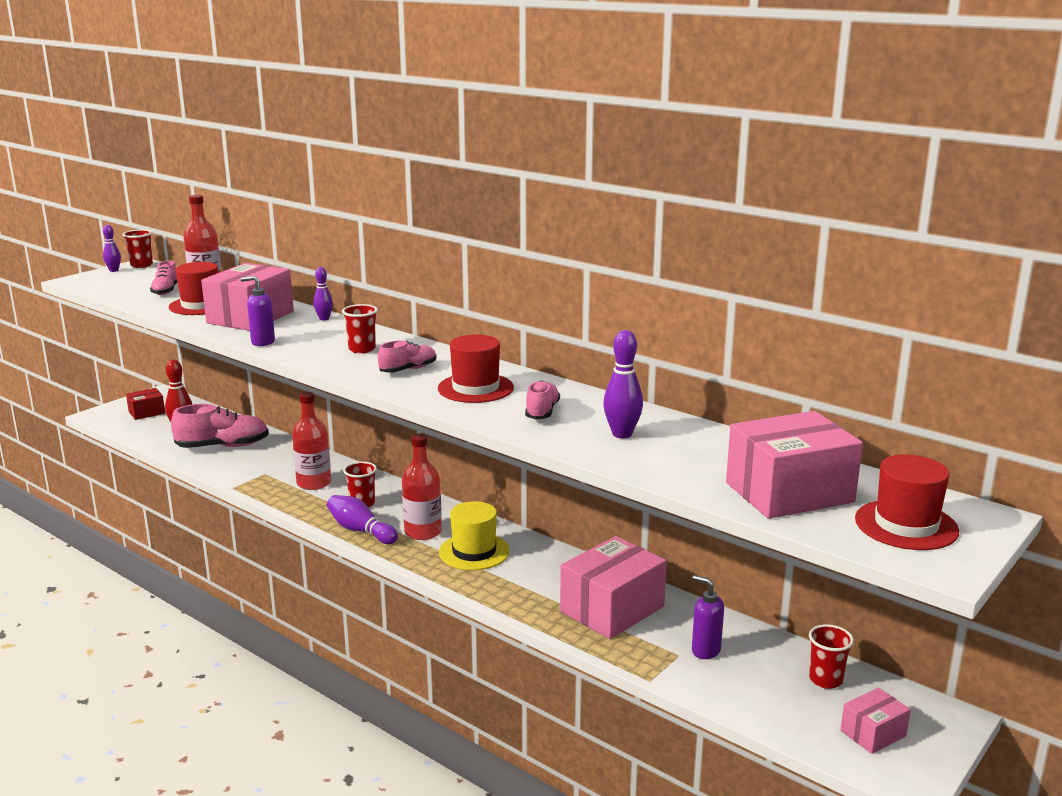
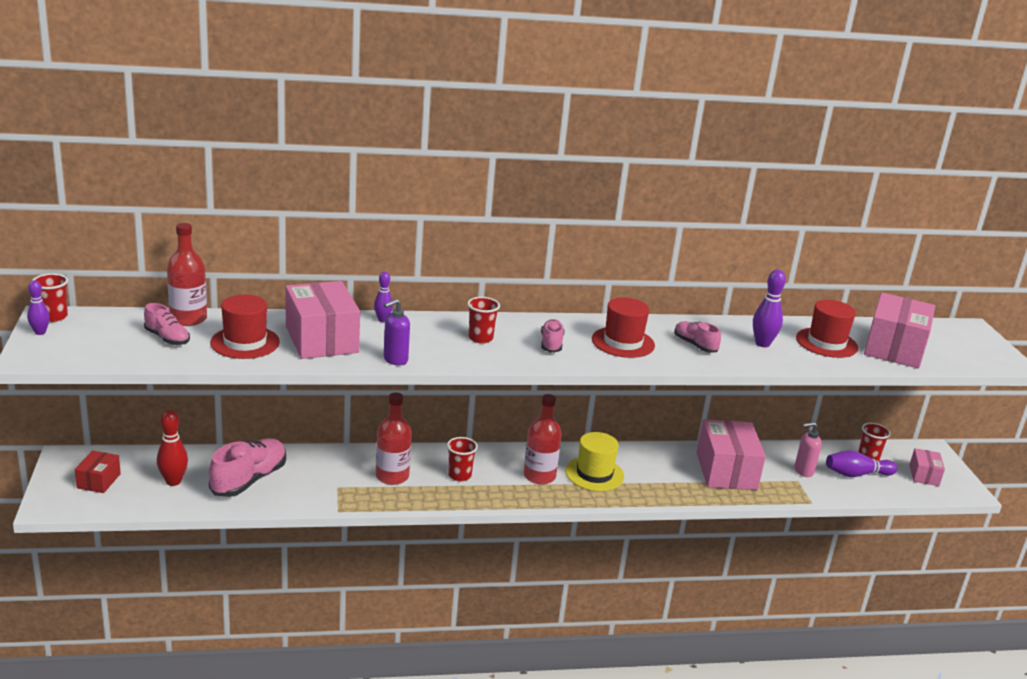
camera: 50 degrees left, 5 degrees up
purple bowling pin [327,495,398,544] -> purple bowling pin moved to [826,450,898,477]
purple soap dispenser [692,575,724,659] -> pink soap dispenser [794,422,822,477]
red hat [855,454,959,550] -> red hat moved to [796,300,858,358]

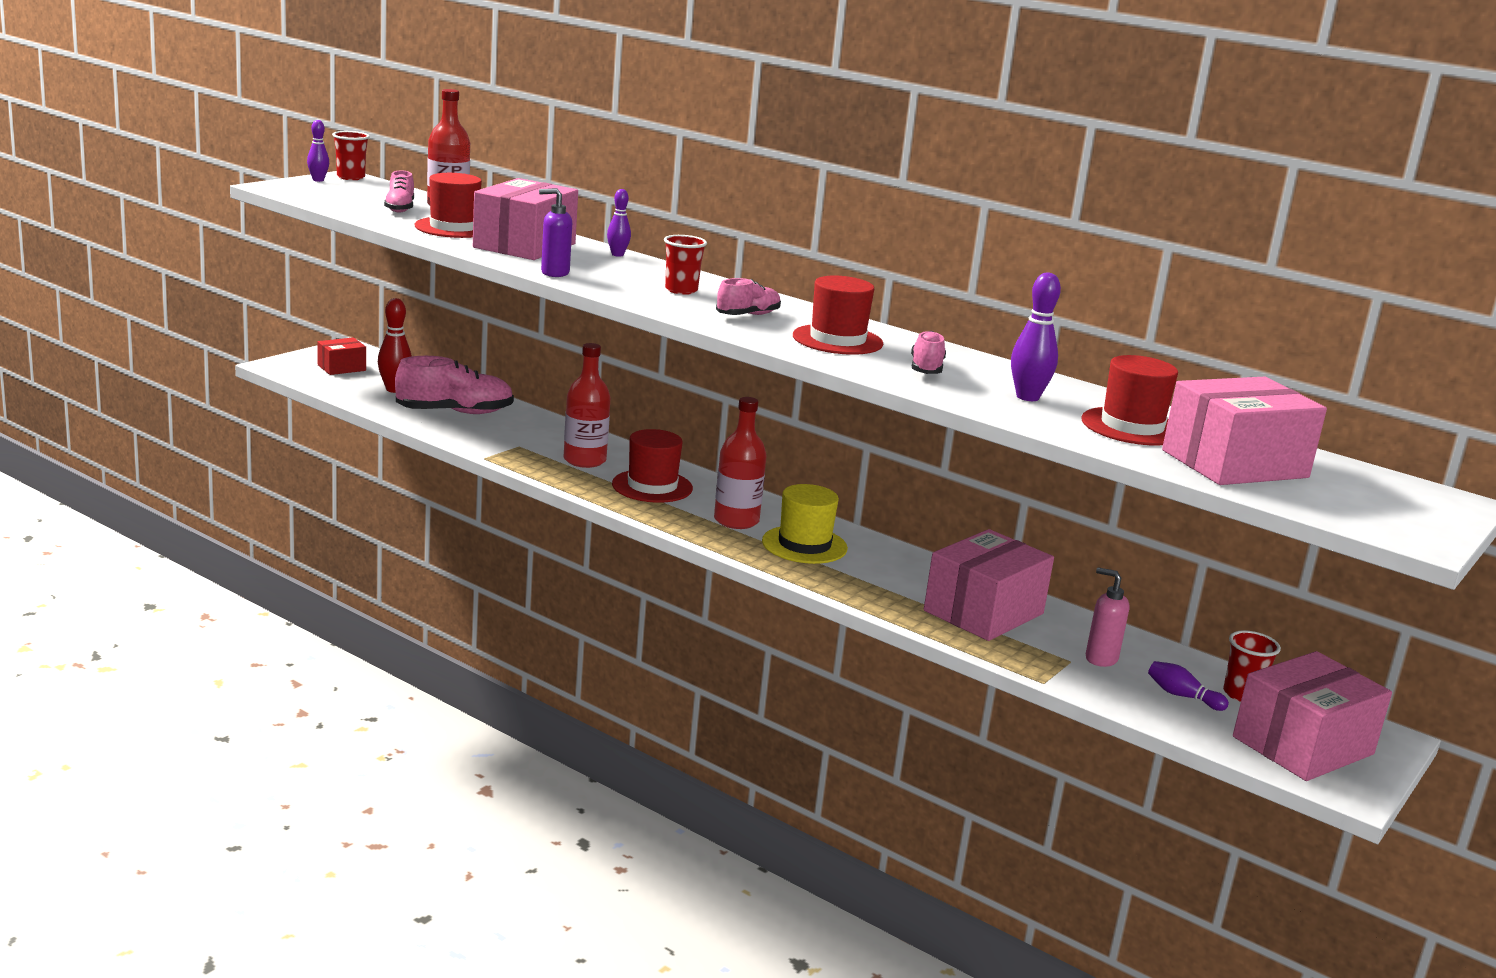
camera: 45 degrees right, 5 degrees down
red cup [447,437,478,481] -> red hat [612,429,693,503]
purple bowling pin [826,450,898,477] -> purple bowling pin [1148,661,1229,711], size x0.64
pink box [909,448,945,486] -> pink box [1233,651,1392,781], size x1.94

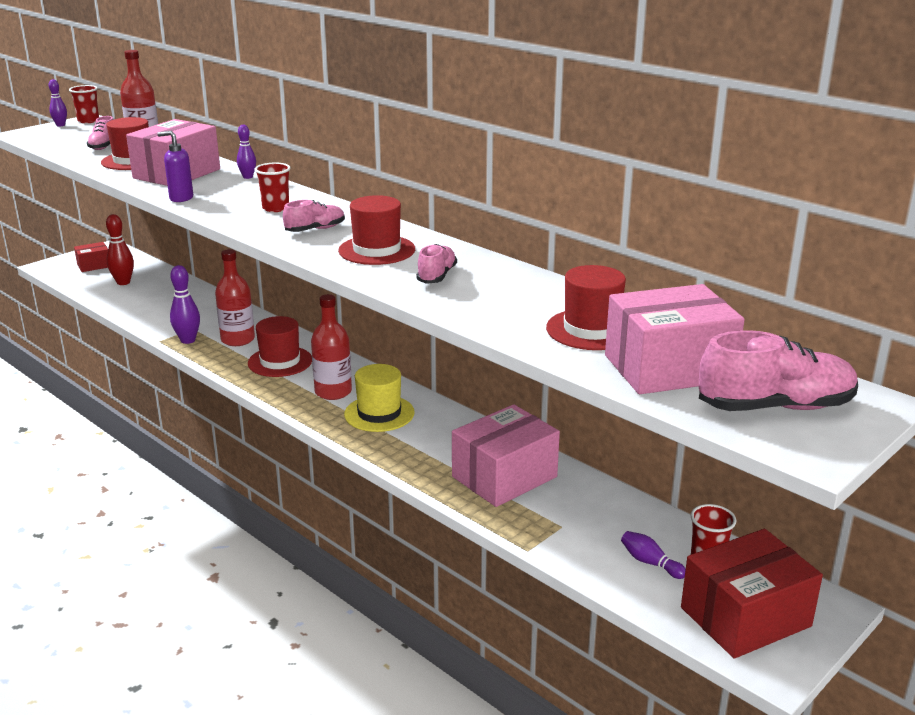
camera: 10 degrees right, 5 degrees up
pink shoe [395,356,514,414] -> pink shoe moved to [699,330,858,411]
purple bowling pin [1011,273,1061,401] -> purple bowling pin moved to [170,265,200,344]
pink soap dispenser [1086,567,1129,667] -> none
pink box [1233,651,1392,781] -> red box [681,529,823,659]

